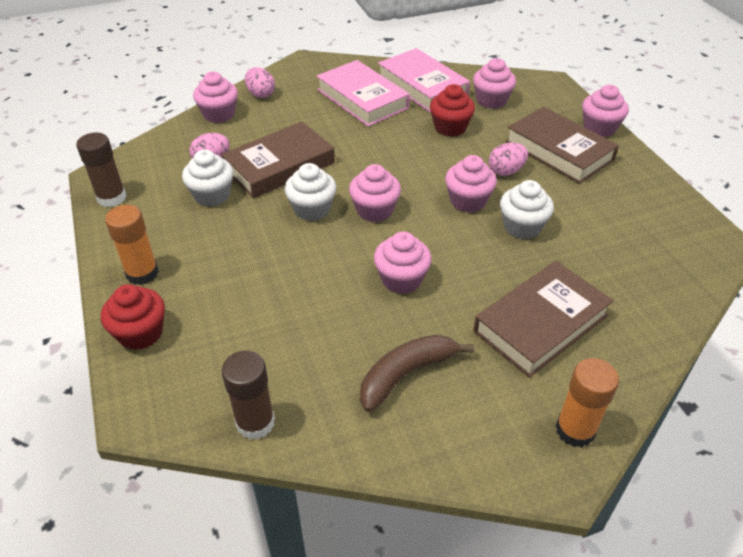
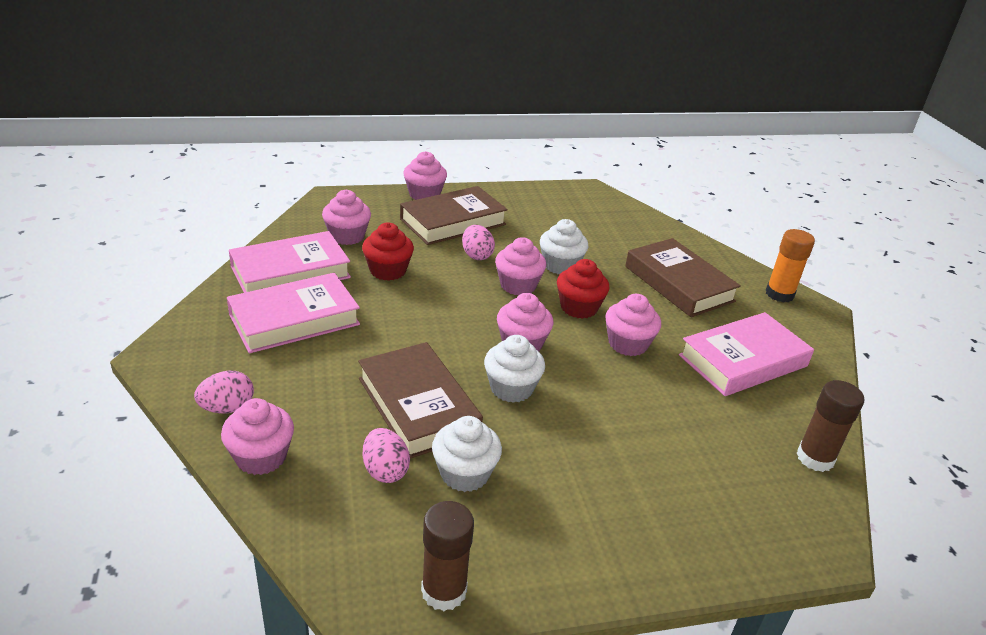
camera: 85 degrees left, 10 degrees down
red cupcake [101,284,165,350] -> red cupcake moved to [557,259,609,319]
orange glue stick [105,205,159,285] -> none
brown banana [360,335,474,412] -> pink book [679,312,814,396]

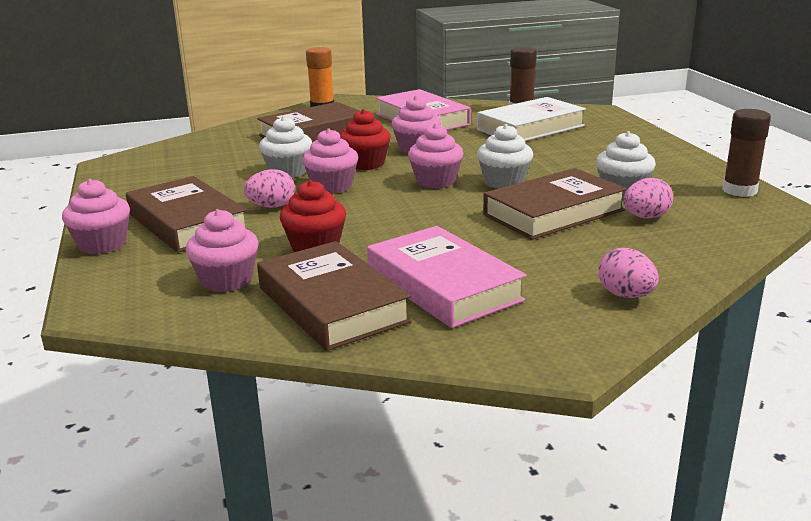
camera: 90 degrees left, 10 degrees down
pink cupcake [221,398,294,475] -> none
pink book [229,231,351,293] -> brown book [257,241,412,351]
none -> white book [477,97,586,141]

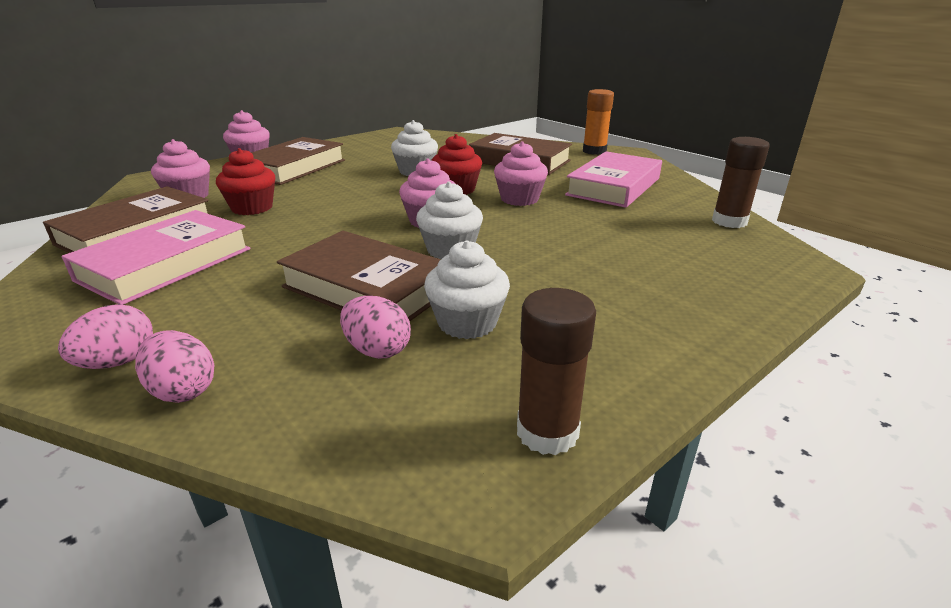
camera: 65 degrees right, 5 degrees up
pink egg [244,169,295,208] -> pink egg moved to [135,330,214,403]
pink cupcake [302,128,358,194] -> none
white book [477,97,586,141] -> none

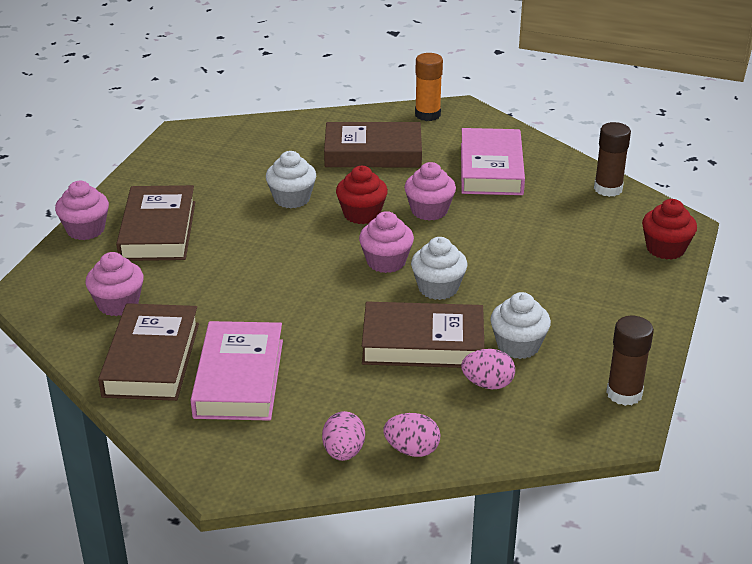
camera: 30 degrees left, 5 degrees up
red cupcake [216,148,275,215] -> red cupcake moved to [642,199,697,260]

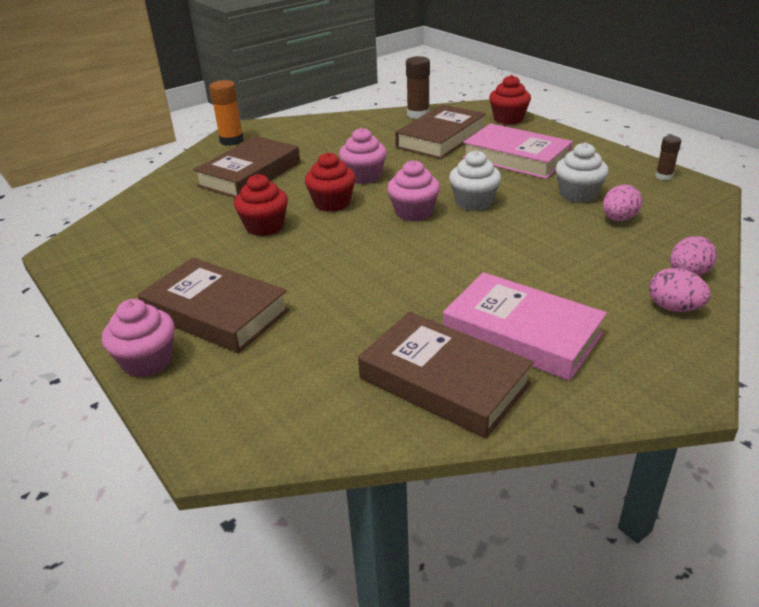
camera: 55 degrees left, 0 degrees up
pink cupcake [86,252,144,316] -> none
white cupcake [266,151,316,208] -> red cupcake [234,174,288,236]
brown book [362,302,485,368] -> brown book moved to [395,104,486,159]
pink book [461,128,525,195] -> pink book moved to [463,123,573,179]
brown glue stick [606,316,654,406] -> brown glue stick [655,136,681,180], size x0.60

